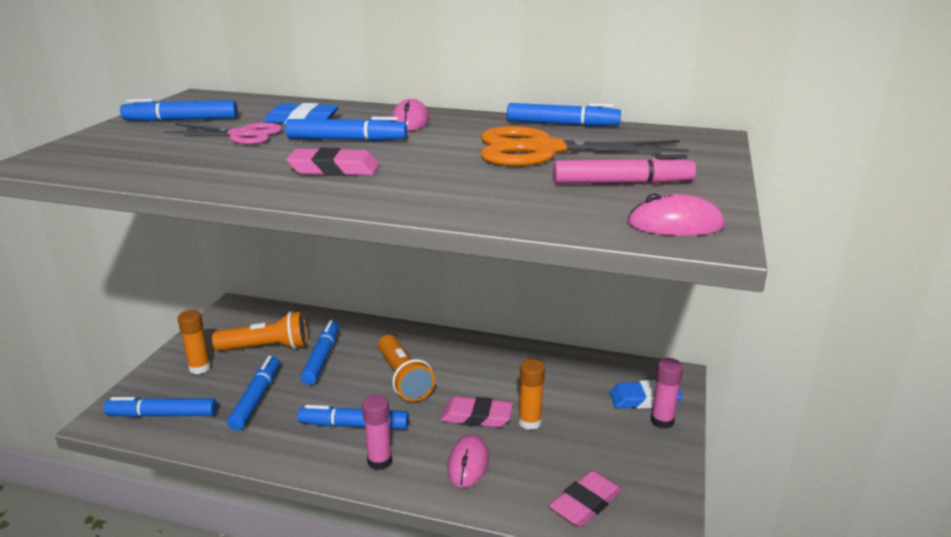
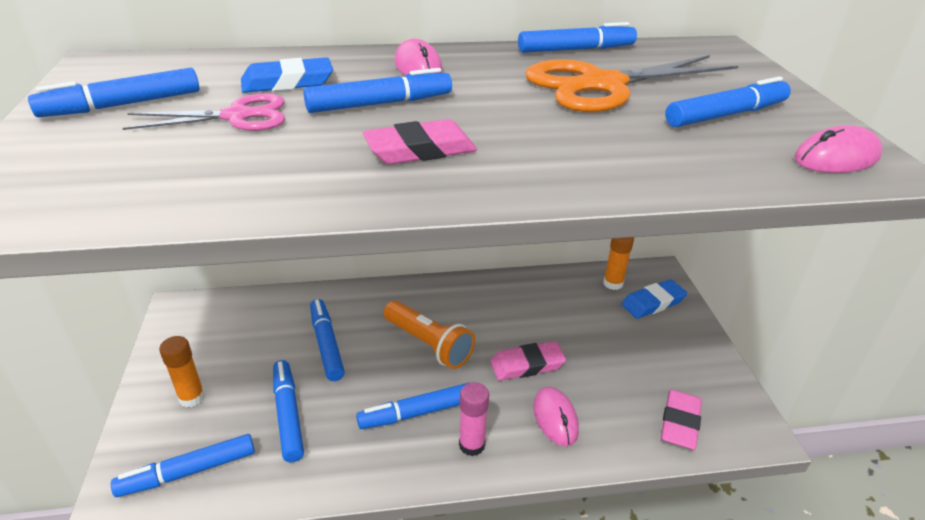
camera: 25 degrees left, 10 degrees up
orange flashlight [212,311,307,351] -> none
orange glue stick [519,359,545,430] -> orange glue stick moved to [603,237,634,290]
pink marker [553,155,696,184] -> blue marker [665,76,791,127]
pink glue stick [651,358,683,429] -> none

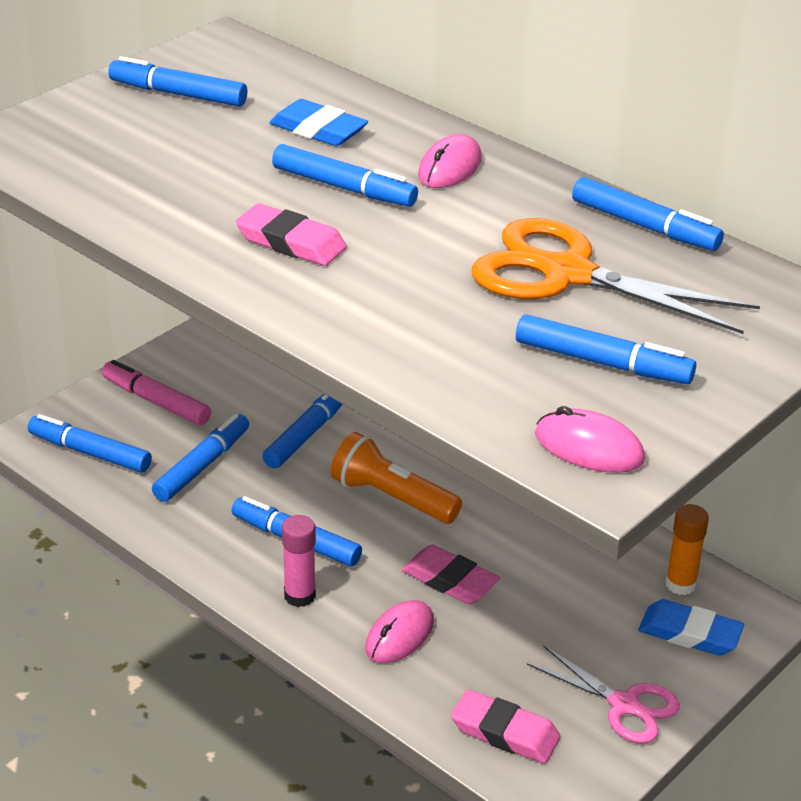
camera: 50 degrees right, 0 degrees up
pink scissors [123,93,285,131] -> pink scissors moved to [527,645,680,744]
orange glue stick [159,336,205,407] -> pink marker [102,360,211,425]
orange flashlight [384,301,475,369] -> orange flashlight turned 120 degrees clockwise [331,432,462,524]
pink eraser [661,390,702,450] -> pink eraser turned 45 degrees clockwise [451,689,561,764]

